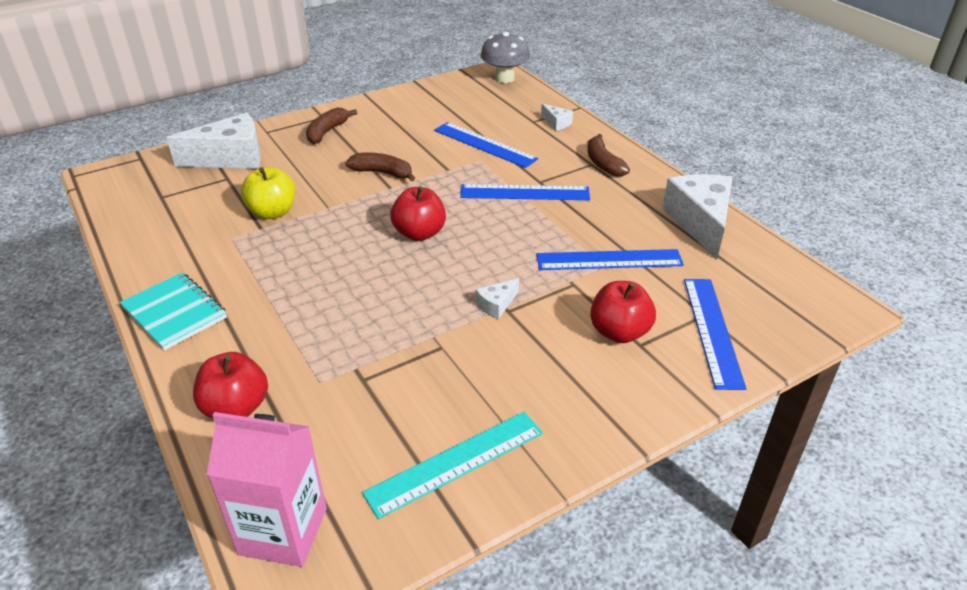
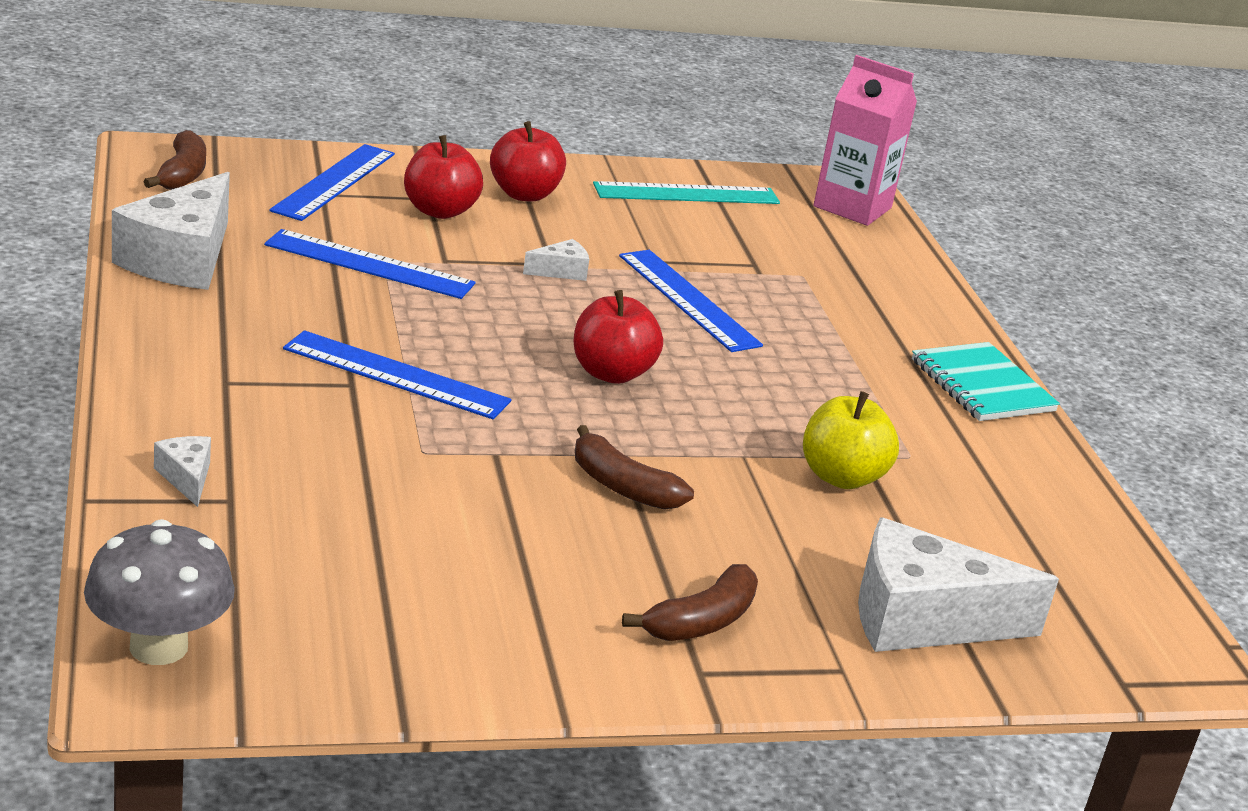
camera: 165 degrees left, 10 degrees down
red apple [193,352,268,419] -> red apple moved to [490,121,566,202]
blue ruler [434,122,538,168] -> blue ruler moved to [619,250,763,352]
brown banana [587,134,630,177] -> brown banana moved to [143,130,206,190]

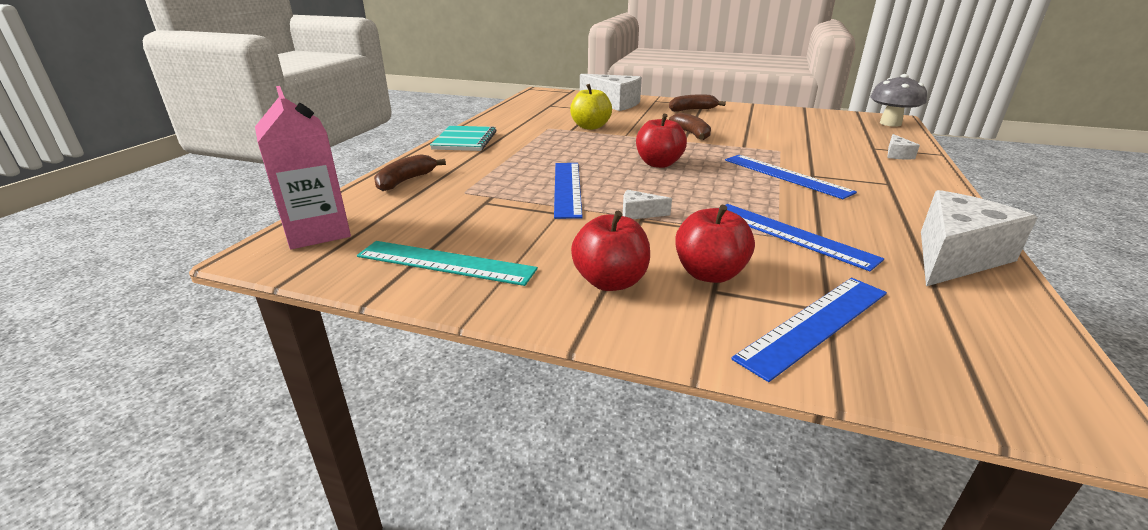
camera: 145 degrees left, 0 degrees up
brown banana [143,130,206,190] -> brown banana moved to [374,154,446,191]

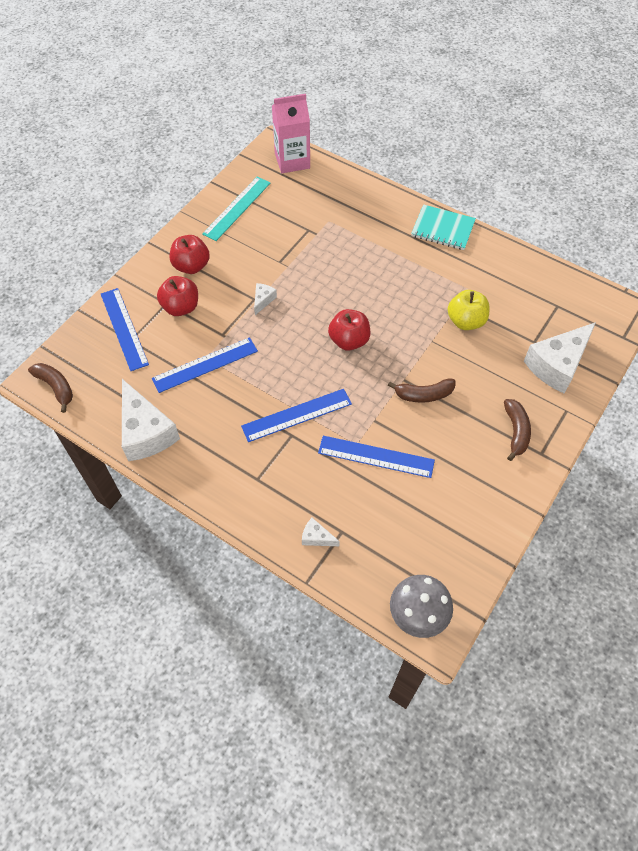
camera: 105 degrees right, 30 degrees up
brown banana [374,154,446,191] -> brown banana moved to [28,363,73,413]
blue ruler [554,163,583,219] -> blue ruler moved to [318,436,435,478]

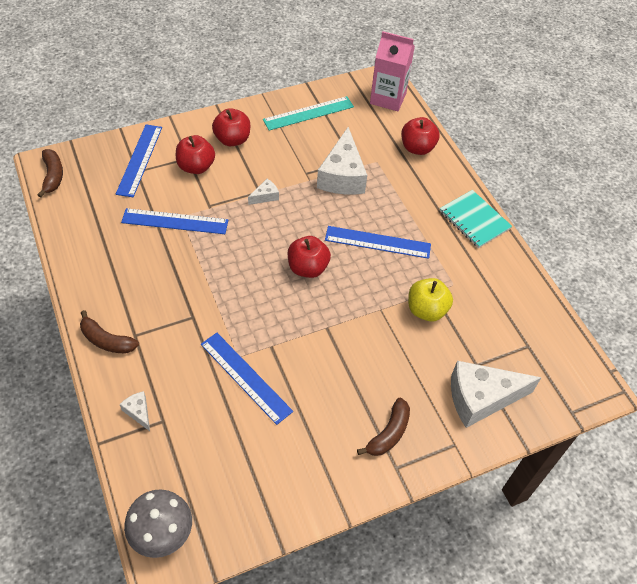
camera: 30 degrees right, 5 degrees down
white cheese [122,379,180,461] -> white cheese moved to [317,127,367,194]
blue ruler [241,389,352,442] -> blue ruler moved to [325,226,431,259]
brown banana [388,379,455,403] -> brown banana moved to [80,310,139,353]
none -> red apple [401,117,440,155]

